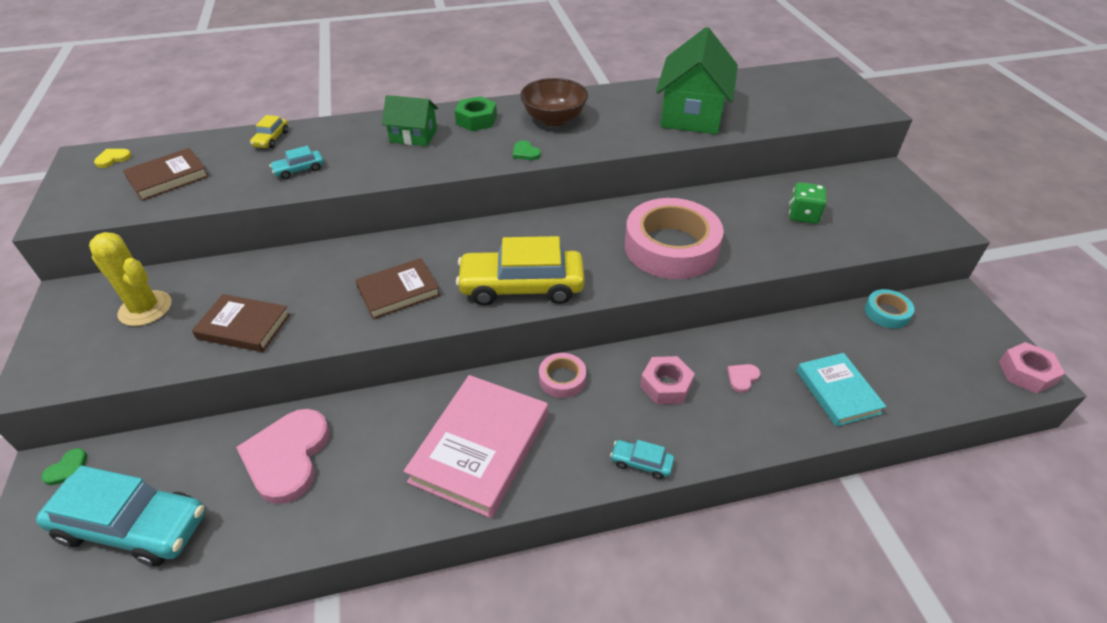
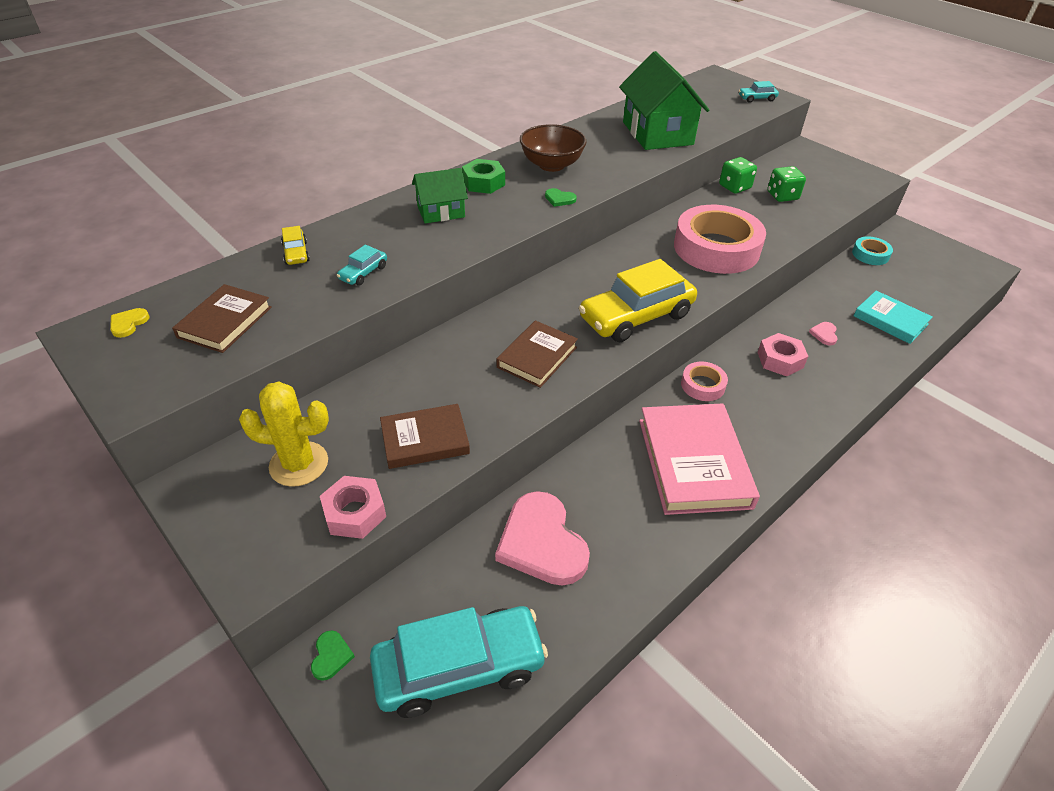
camera: 30 degrees left, 0 degrees up
turquoise car [610,440,674,479] -> turquoise car moved to [739,81,779,103]
pink nut [999,342,1065,393] -> pink nut moved to [320,476,386,539]
none -> green dice [719,157,757,194]

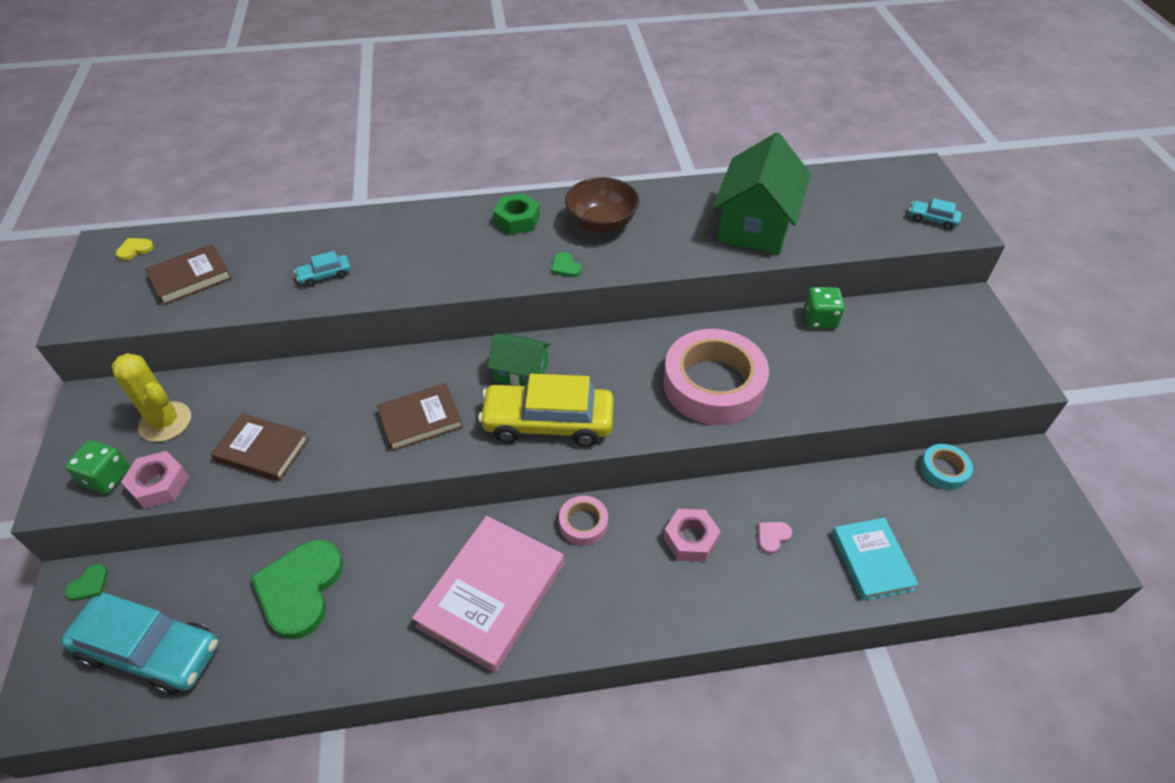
camera: 35 degrees right, 5 degrees up
yellow car [281,226,310,265] -> none
green house [412,168,468,223] -> green house moved to [488,334,551,386]
pink heart [495,491,590,586] -> green heart [251,540,343,639]
green dice [767,166,806,202] -> green dice moved to [65,440,130,494]

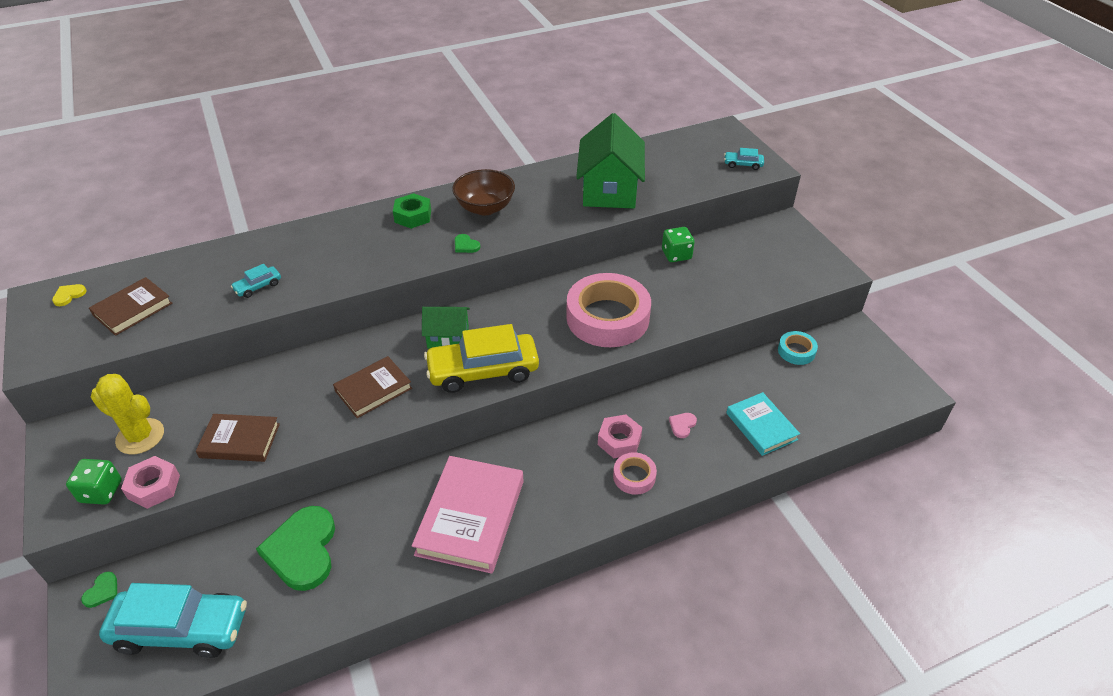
camera: 15 degrees left, 5 degrees down
pink tape [559,496,608,546] -> pink tape moved to [613,452,657,495]

